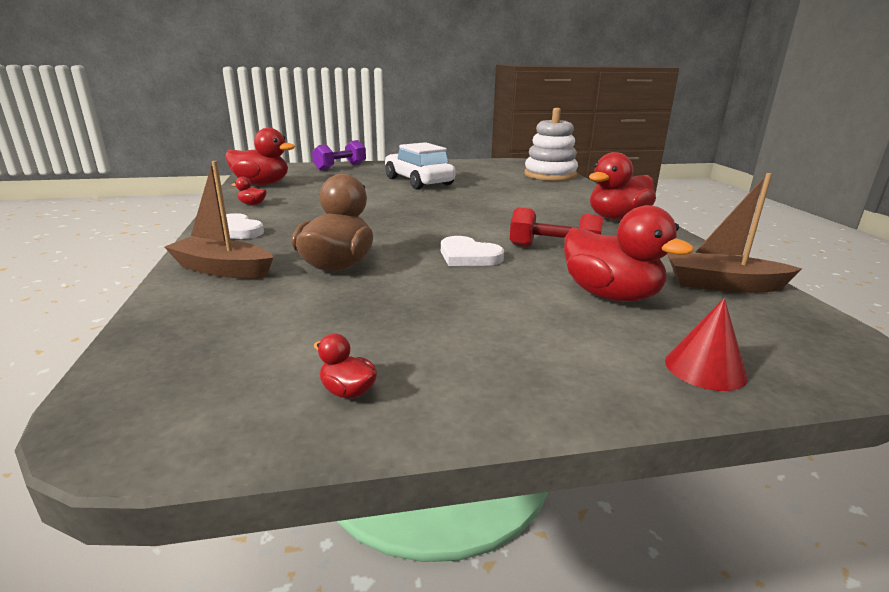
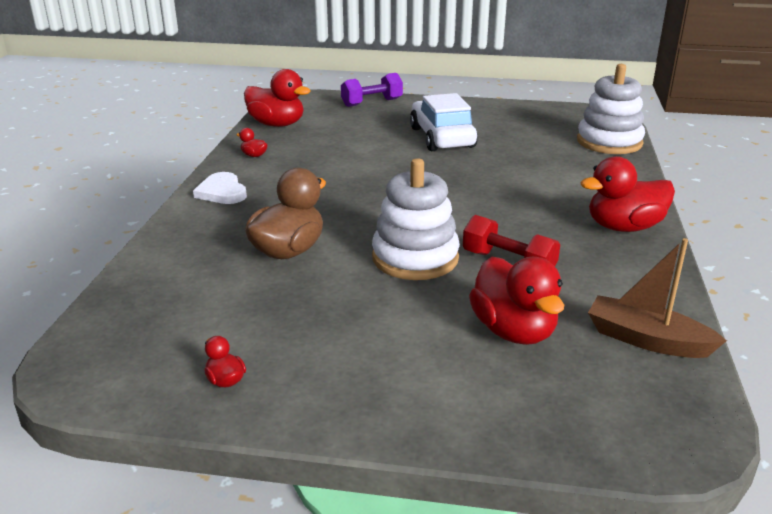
camera: 20 degrees right, 5 degrees up
brown boat [164,161,273,279] -> none
white heart [441,236,504,266] -> white stacking toy [372,158,460,280]
red cone [665,298,748,391] -> none

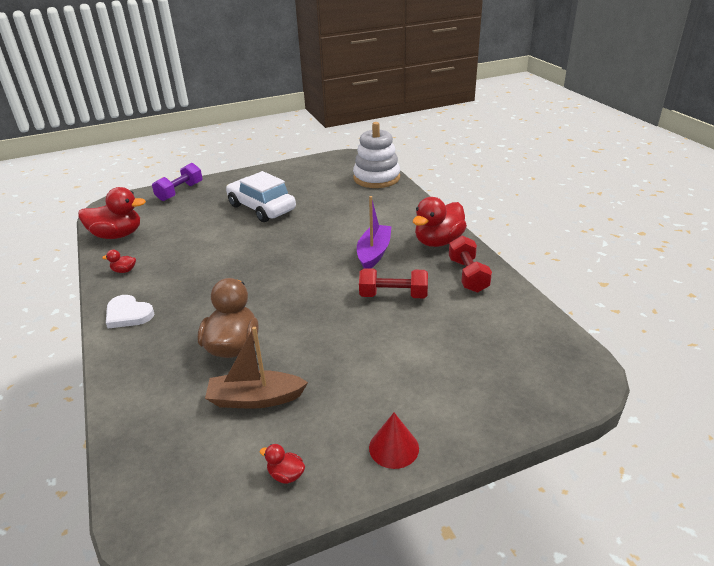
camera: 30 degrees left, 5 degrees up
white stacking toy [372,158,460,280] -> none
red duck [469,257,564,345] -> none
brown boat [588,238,727,358] -> brown boat moved to [205,327,308,409]
none -> purple boat [357,196,392,269]
none -> red cone [369,413,419,469]
none -> red dumbbell [449,236,492,293]

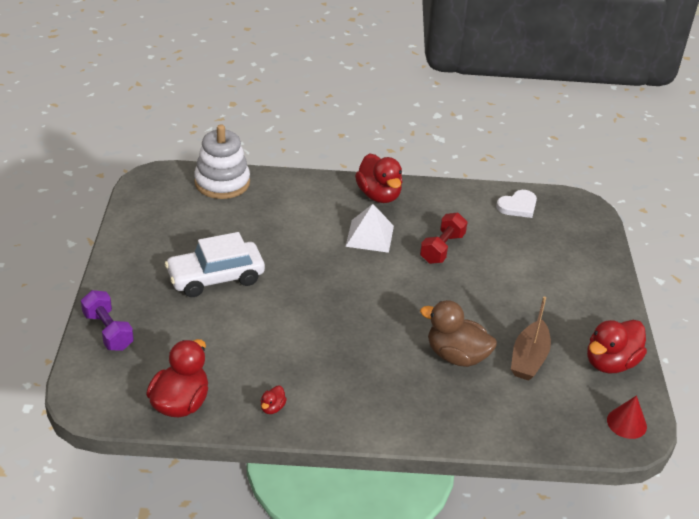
camera: 70 degrees left, 5 degrees up
white heart [106,295,154,329] -> white heart moved to [496,190,537,218]
red duck [260,444,305,484] -> red duck [587,320,647,373], size x2.30
purple boat [357,196,392,269] -> white pyramid [345,204,394,253]
red cone [369,413,419,469] -> red cone moved to [607,395,647,439]
red dumbbell [449,236,492,293] -> none

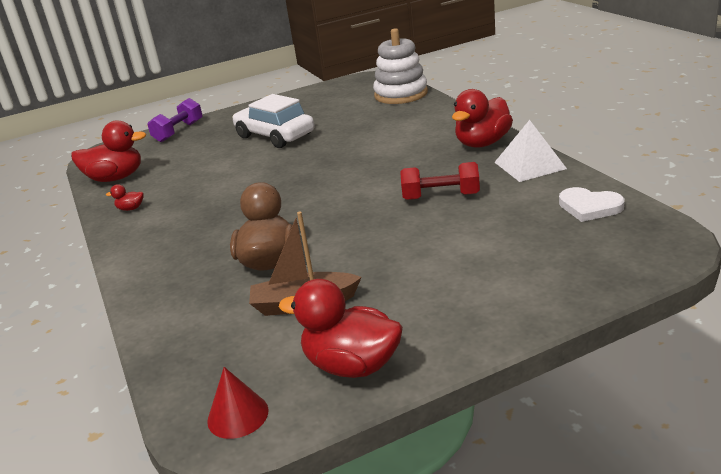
camera: 70 degrees right, 10 degrees down
white pyramid [345,204,394,253] -> white pyramid moved to [494,120,567,182]

